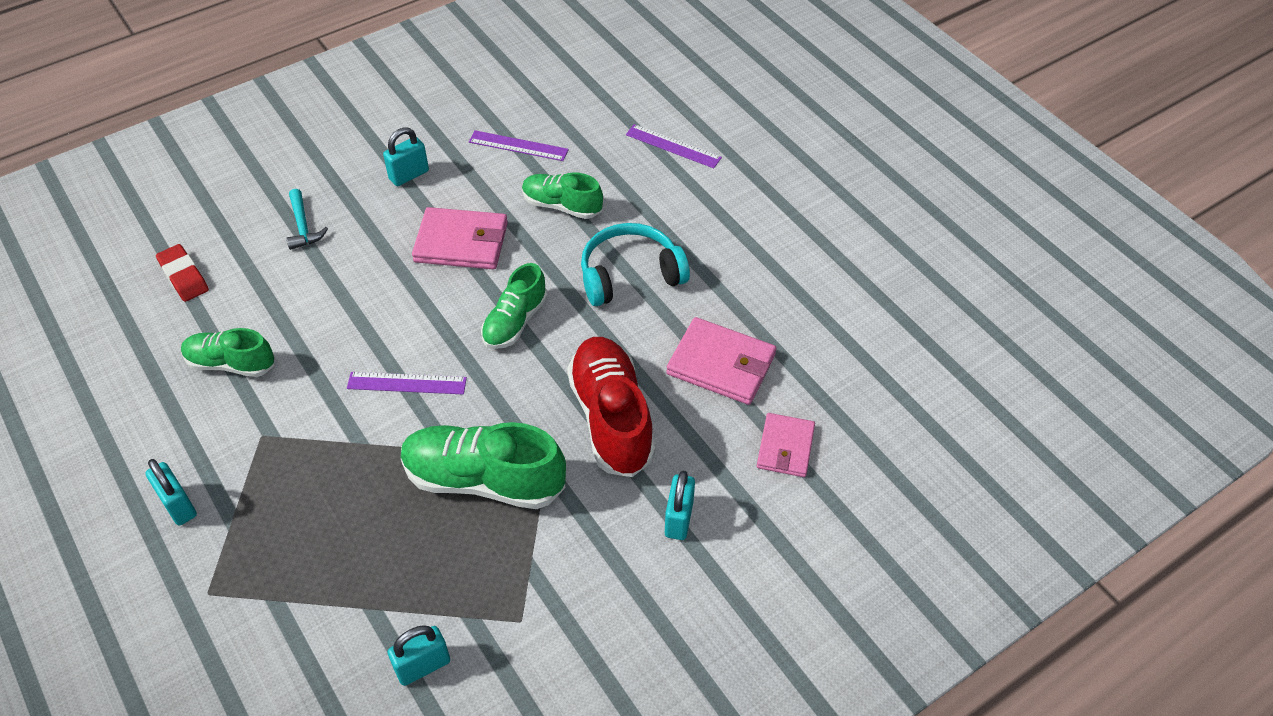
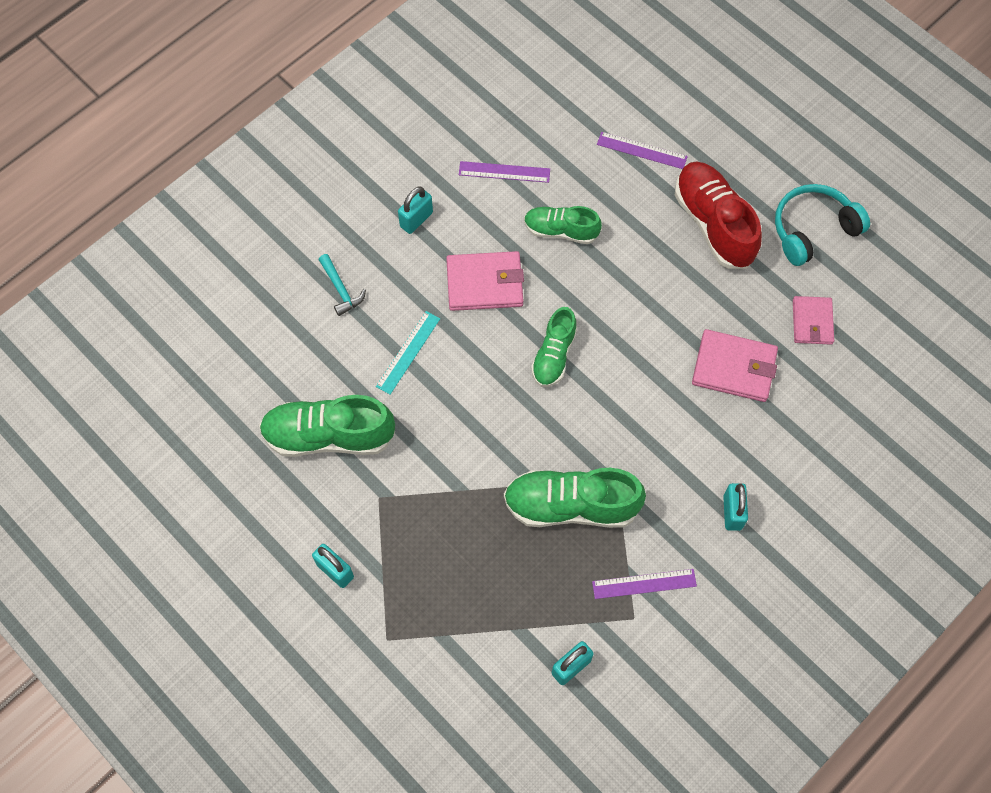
camera: 10 degrees left, 15 degrees up
red eraser [156,244,209,302] -> none
green shoe [181,328,275,377] -> green shoe [259,395,395,457], size x1.63
purple ruler [347,372,467,394] -> purple ruler moved to [592,569,697,599]
red shoe [567,337,655,477] -> red shoe moved to [675,162,762,269]
turquoise headphones [581,223,690,306] -> turquoise headphones moved to [775,184,870,266]
pink wallet [757,413,815,477] -> pink wallet moved to [793,296,834,345]
none -> turquoise ruler [376,311,440,395]

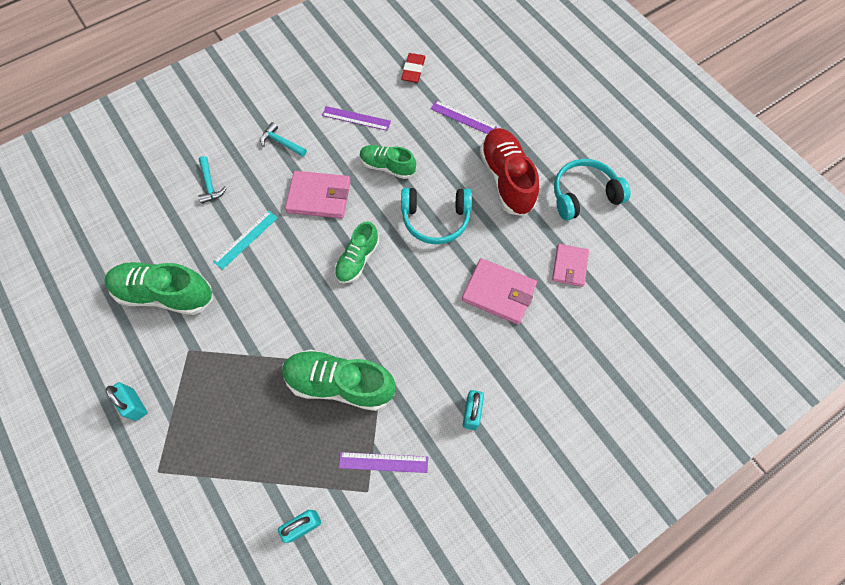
camera: 10 degrees right, 0 degrees up
turquoise padlock [398,187,433,234] -> turquoise hammer [260,122,307,157]
none -> red eraser [401,53,425,83]
none -> turquoise headphones [401,188,472,244]

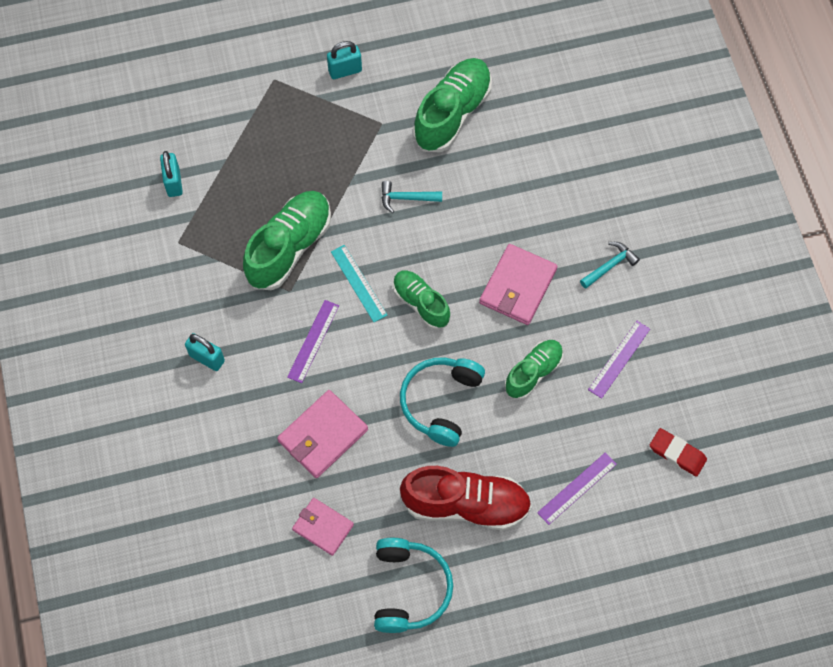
camera: 110 degrees right, 0 degrees up
turquoise hammer [198,156,227,204] -> turquoise hammer moved to [382,181,442,213]
turquoise ruler [213,210,278,270] -> turquoise ruler moved to [331,245,387,322]
purple ruler [339,452,428,473] -> purple ruler moved to [287,300,339,383]

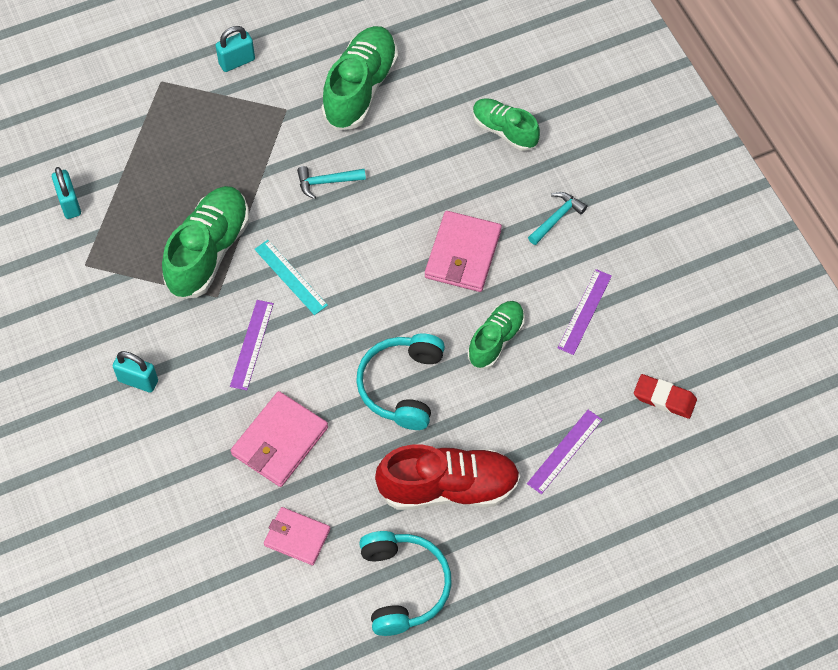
camera: 10 degrees left, 5 degrees down
green shoe [393,270,450,330] -> green shoe moved to [473,98,540,151]

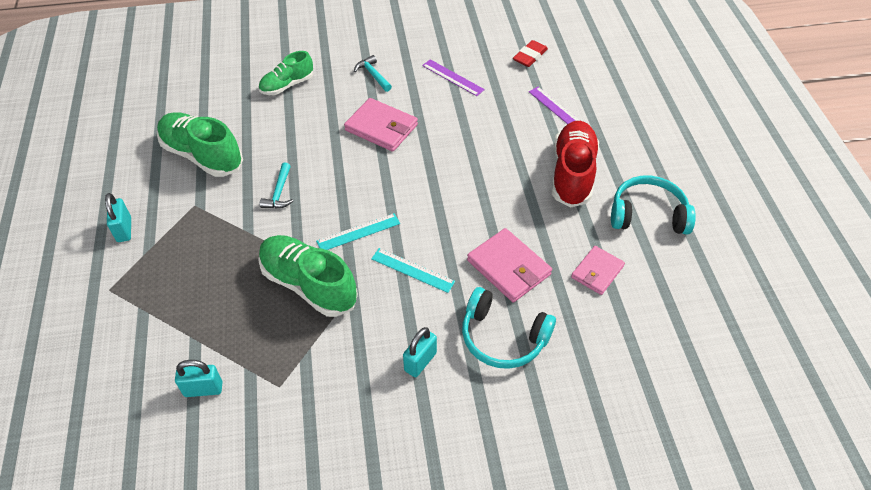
camera: 75 degrees left, 10 degrees down
purple ruler [230,300,274,390] -> turquoise ruler [371,248,455,293]
turquoise headphones [356,333,445,430] -> turquoise headphones moved to [462,287,556,369]
green shoe [467,301,525,369] -> none

